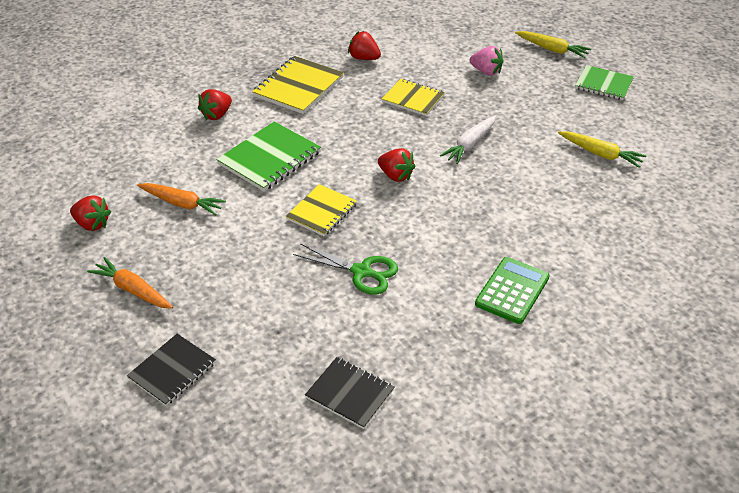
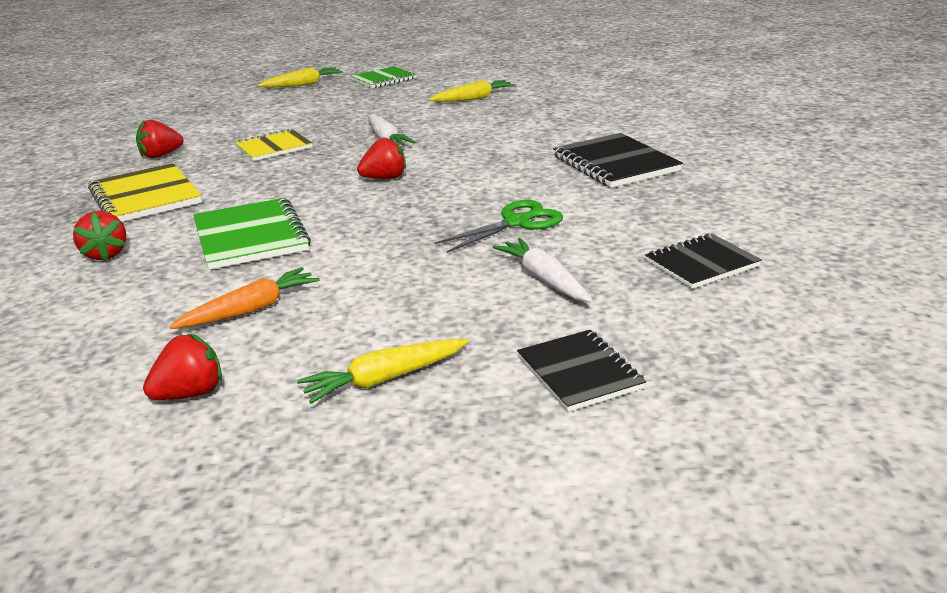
camera: 60 degrees left, 15 degrees down
orange carrot [87,257,173,309] -> yellow carrot [297,339,469,404]
yellow notebook [286,184,357,236] -> none
pink strawberry [469,46,503,76] -> none
green calculator [475,257,550,324] -> black notebook [553,133,683,188]
none -> white carrot [492,238,593,302]

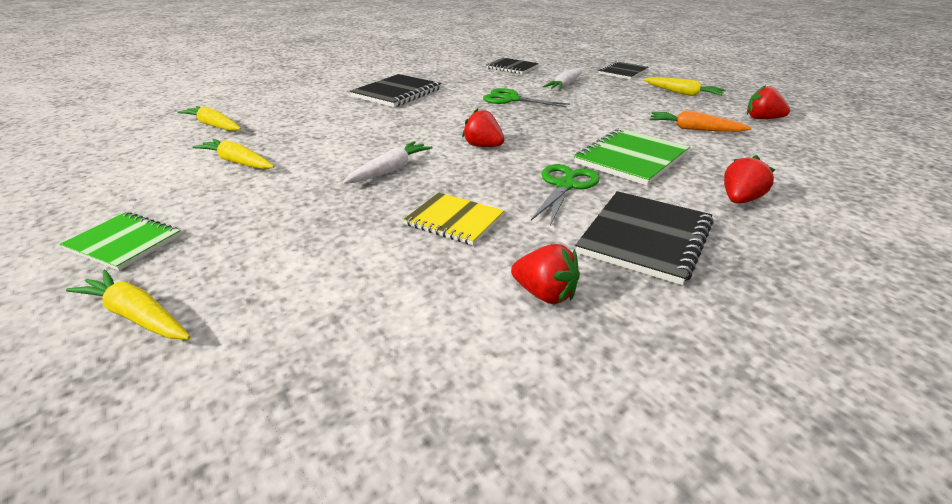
camera: 120 degrees left, 5 degrees up
yellow notebook [88,163,202,222] -> black notebook [575,191,713,285]
none -> yellow carrot [177,106,241,131]
none -> green scissors [531,164,600,226]

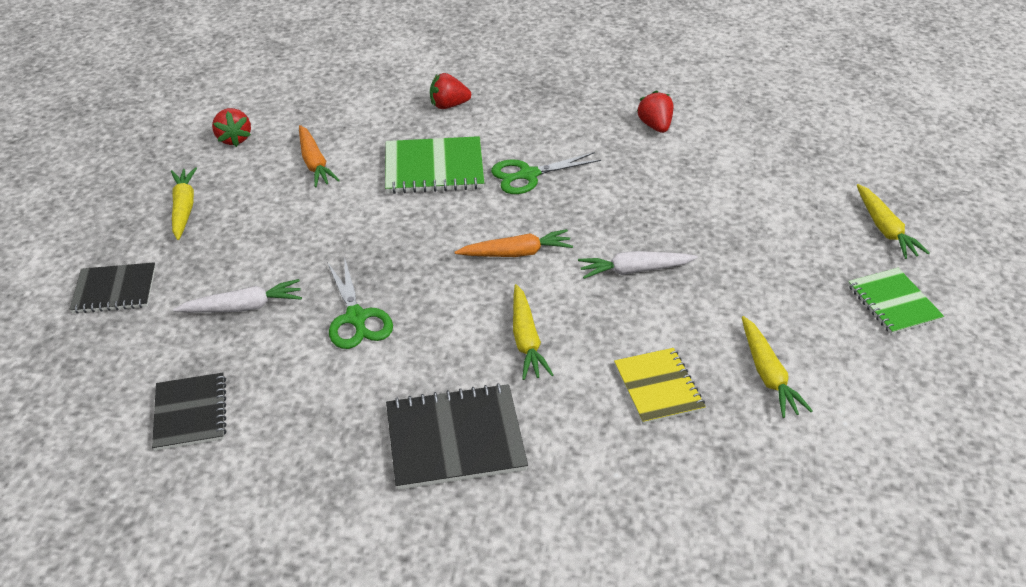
camera: 135 degrees left, 10 degrees up
yellow carrot [177,106,241,131] -> yellow carrot moved to [513,284,553,380]
yellow notebook [403,192,504,245] -> yellow notebook moved to [614,348,706,424]
red strawberry [462,109,504,147] -> orange carrot [454,229,573,257]
black notebook [575,191,713,285] -> none

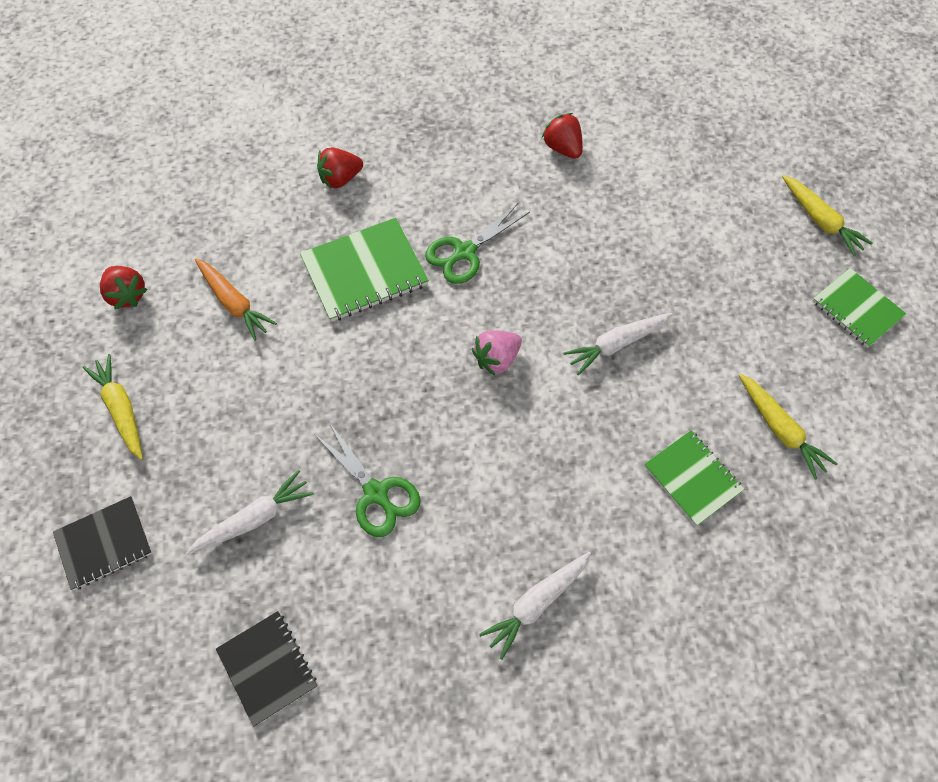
camera: 20 degrees left, 20 degrees up
black notebook [386,383,528,490] -> white carrot [479,552,591,660]
orange carrot [454,229,573,257] -> pink strawberry [472,330,522,376]
yellow carrot [513,284,553,380] -> none
yellow notebook [614,348,706,424] -> green notebook [644,430,744,526]

